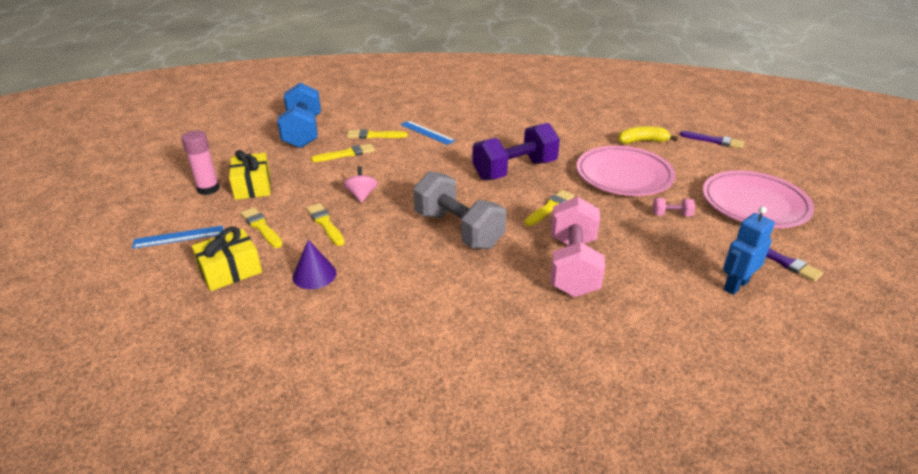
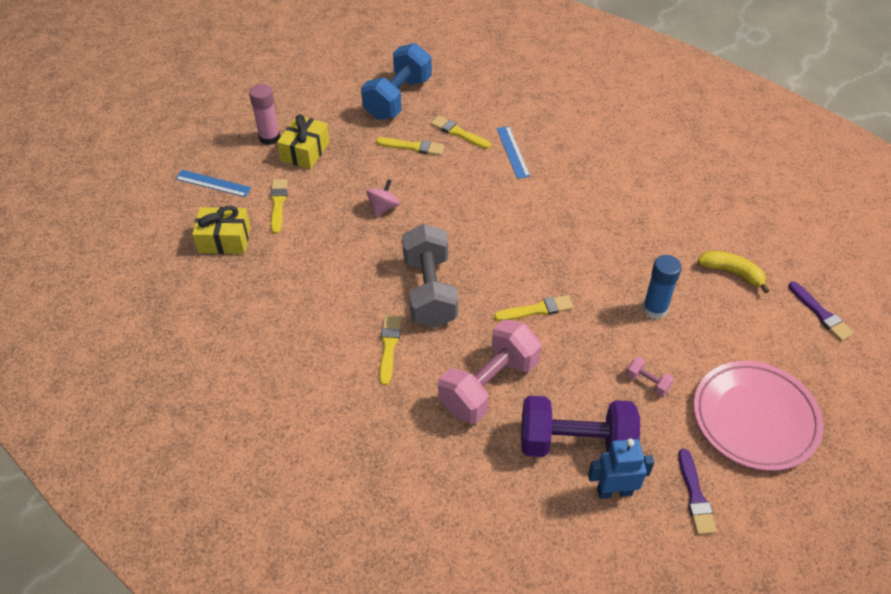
camera: 35 degrees right, 15 degrees up
purple cone [292,240,337,289] -> none
yellow brush [306,203,345,246] -> yellow brush moved to [379,316,401,386]
purple dumbbell [472,123,560,180] -> purple dumbbell moved to [521,396,640,457]
pink plate [576,146,675,196] -> blue glue stick [643,255,682,319]

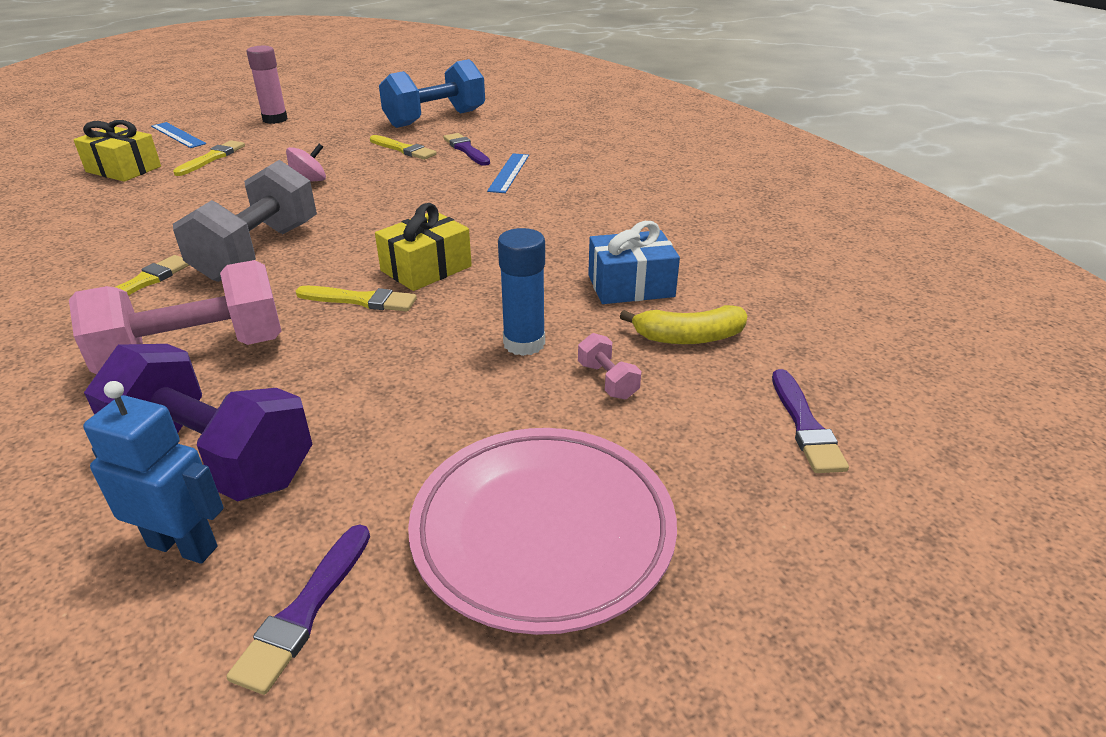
camera: 25 degrees right, 15 degrees down
yellow gift [277,114,330,169] -> yellow gift moved to [375,203,472,291]
yellow brush [431,116,491,149] -> purple brush [443,133,490,166]
pink dumbbell [626,357,674,396] -> pink dumbbell moved to [578,333,641,399]
yellow banana [698,251,769,293] -> yellow banana turned 120 degrees clockwise [620,305,747,344]
none -> blue gift [588,221,680,304]

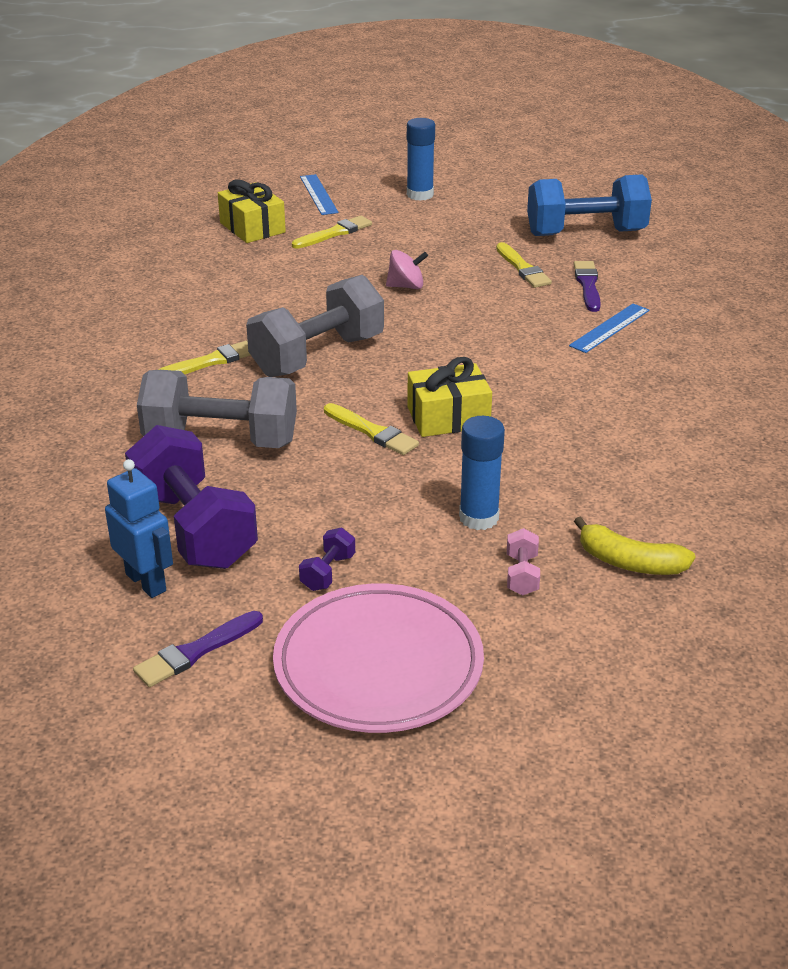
camera: 30 degrees right, 0 degrees up
pink dumbbell [69,260,281,374] -> grey dumbbell [137,370,297,448]
pink glue stick [246,46,288,124] -> blue glue stick [407,118,435,201]
blue gift [588,221,680,304] -> none
purple brush [772,369,849,473] -> none
none -> purple dumbbell [299,528,355,591]

